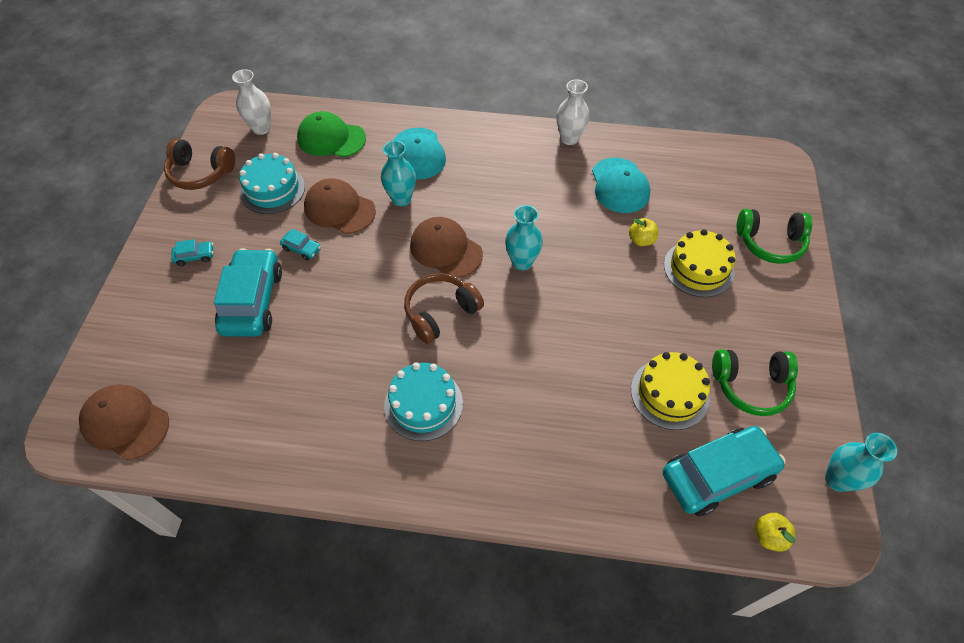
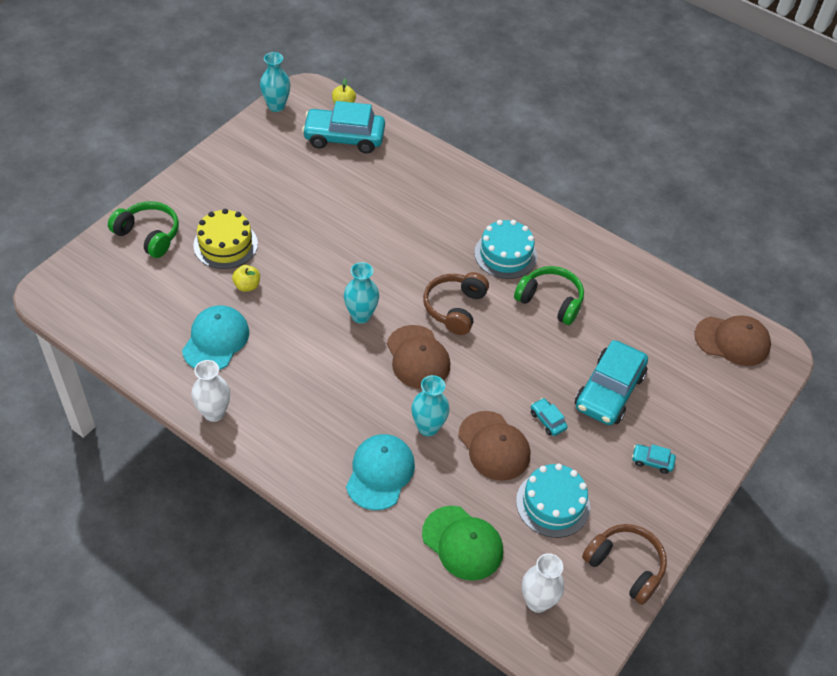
camera: 155 degrees left, 5 degrees down
brown cap [79,384,169,460] -> brown cap turned 45 degrees counterclockwise [694,316,771,366]
brown headphones [404,273,484,344] -> brown headphones turned 120 degrees clockwise [423,272,489,335]
yellow cake [631,352,710,430] -> none
green headphones [712,349,798,416] -> green headphones moved to [514,266,584,325]

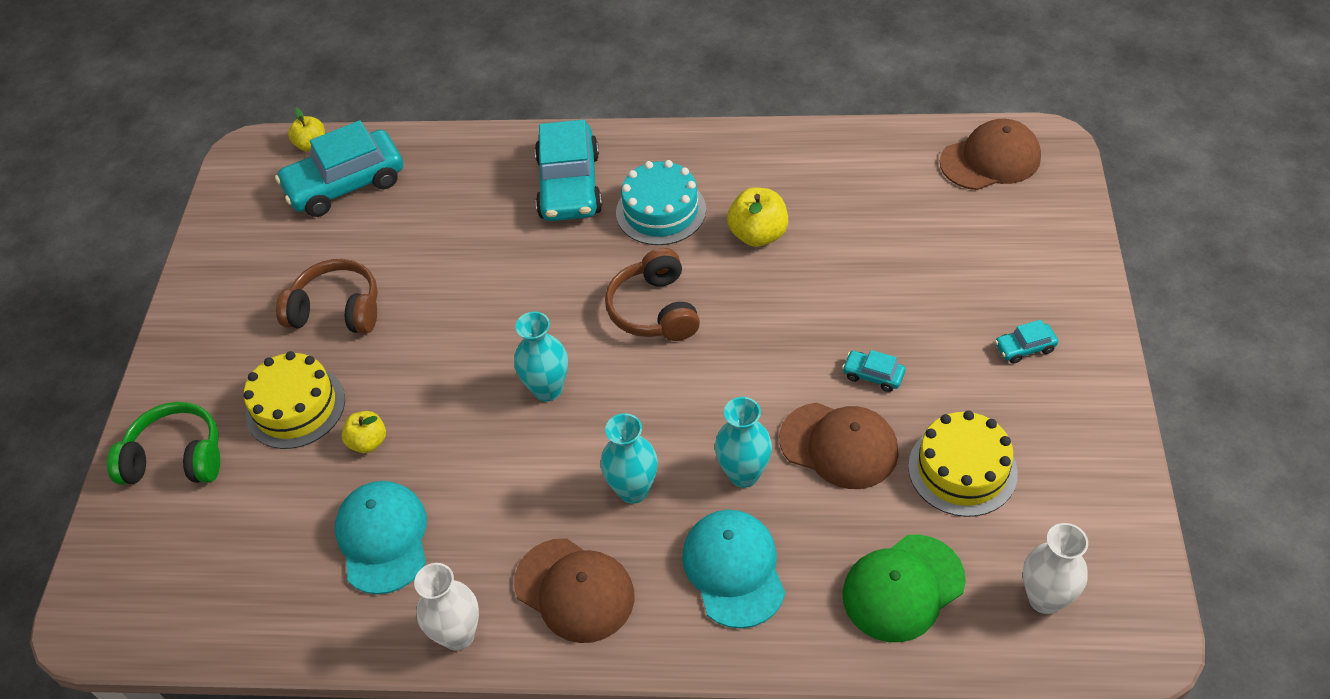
camera: 25 degrees left, 0 degrees up
turquoise vase [260,52,291,112] -> turquoise vase moved to [600,413,658,504]
brown cap [387,325,450,389] -> brown cap moved to [514,538,634,643]
green cap [422,506,503,581] -> green cap turned 135 degrees clockwise [842,535,966,642]
green headphones [514,266,584,325] -> yellow apple [727,187,788,247]
turquoise cake [516,463,590,538] -> yellow cake [908,410,1018,517]
turquoise car [575,340,648,425] -> turquoise car moved to [535,120,602,221]
brown headphones [582,524,667,605] -> brown headphones moved to [276,259,378,334]

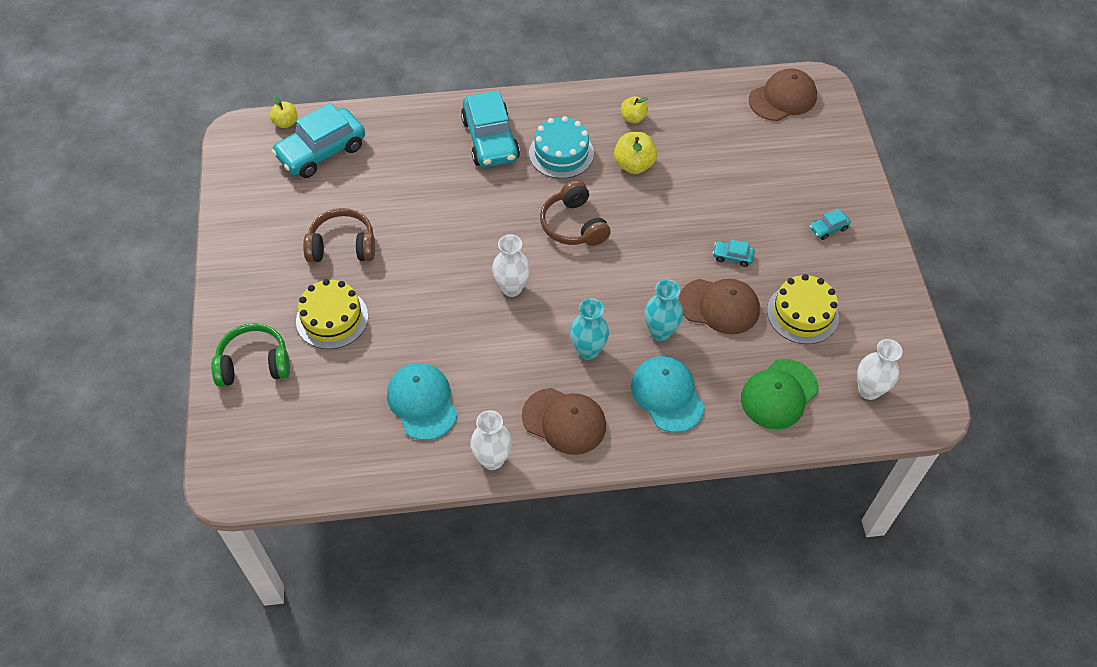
camera: 15 degrees left, 5 degrees up
yellow apple [342,411,386,453] -> yellow apple moved to [621,96,648,123]
turquoise vase [514,312,568,402] -> white vase [492,234,530,297]

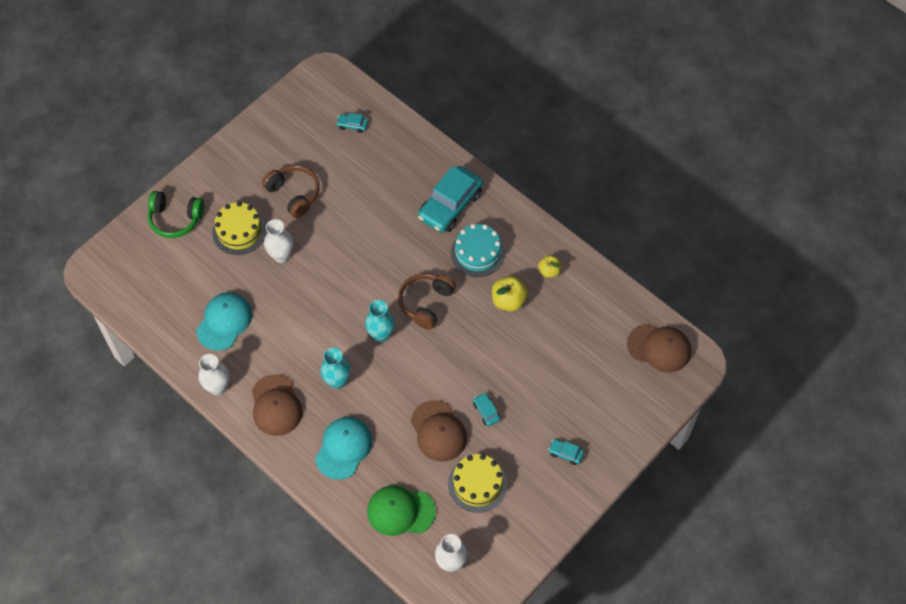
camera: 50 degrees right, 5 degrees up
green headphones [211,323,290,387] -> green headphones turned 150 degrees clockwise [148,191,204,238]
yellow apple [270,96,298,128] -> none
turquoise car [271,103,365,178] -> turquoise car [336,113,368,133], size x0.43
white vase [492,234,530,297] -> white vase moved to [264,219,293,263]
turquoise vase [644,279,683,341] -> turquoise vase moved to [365,300,395,342]

